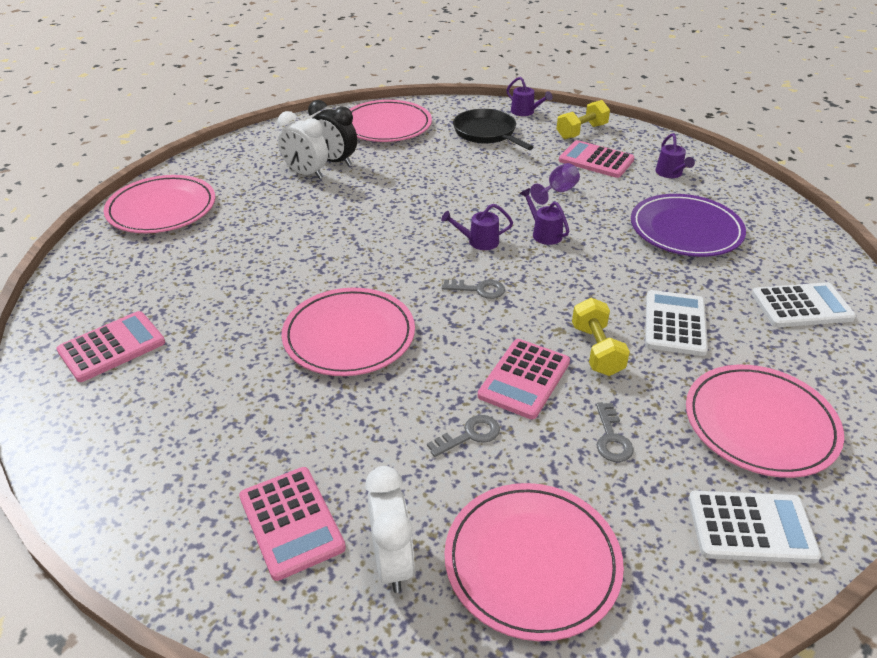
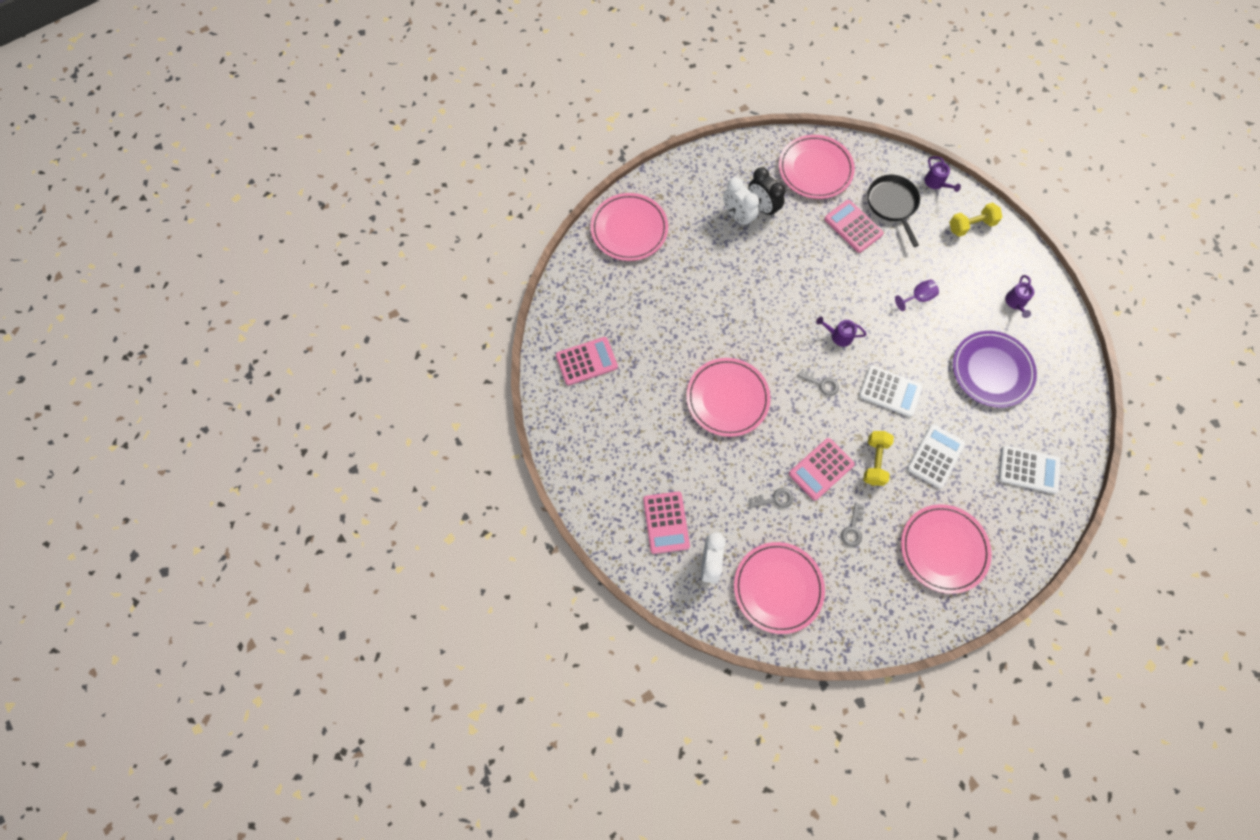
camera: 20 degrees right, 30 degrees up
purple watering can [520,188,569,245] -> none
pink calculator [559,140,634,178] -> pink calculator moved to [824,200,883,253]
white calculator [688,491,821,563] -> white calculator moved to [859,366,923,417]

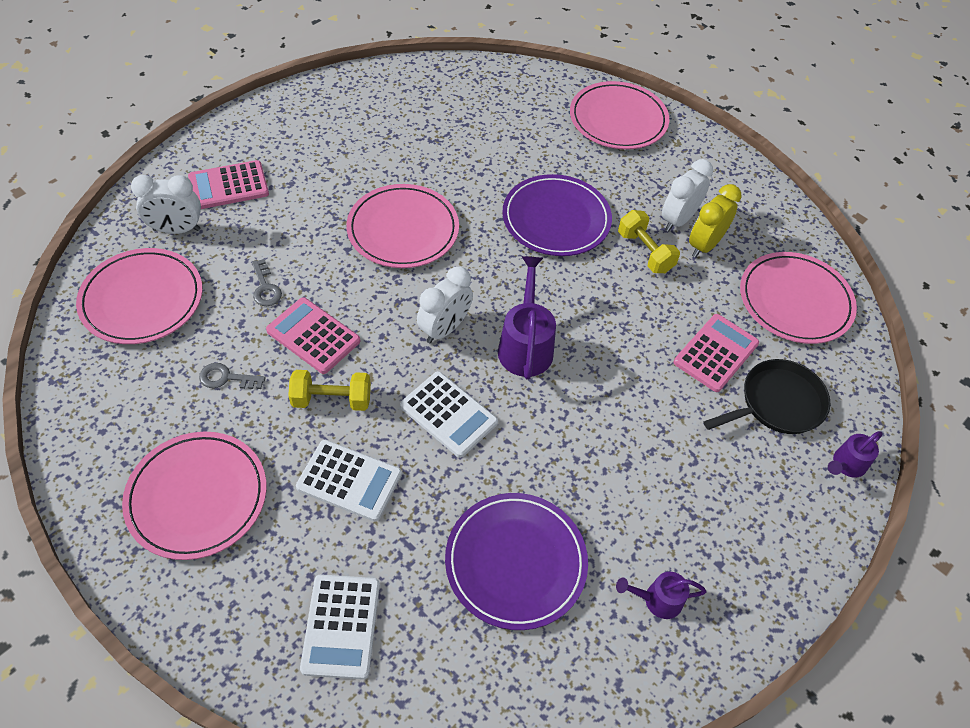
camera: 75 degrees right, 15 degrees down
pink calculator [556,337,618,385] -> none
black clock [748,167,785,218] -> yellow clock [689,184,741,258]
grey key [798,369,839,396] -> white clock [417,267,473,343]
purple watering can [816,317,867,347] -> purple watering can [498,256,556,380], size x1.73
white calculator [859,366,923,417] -> white calculator turned 60 degrees counterclockwise [400,371,498,458]
purple goblet [895,279,939,311] -> none
yellow dumbbell [949,203,1002,237] -> yellow dumbbell moved to [618,210,680,273]
none -> purple plate [502,174,612,256]

